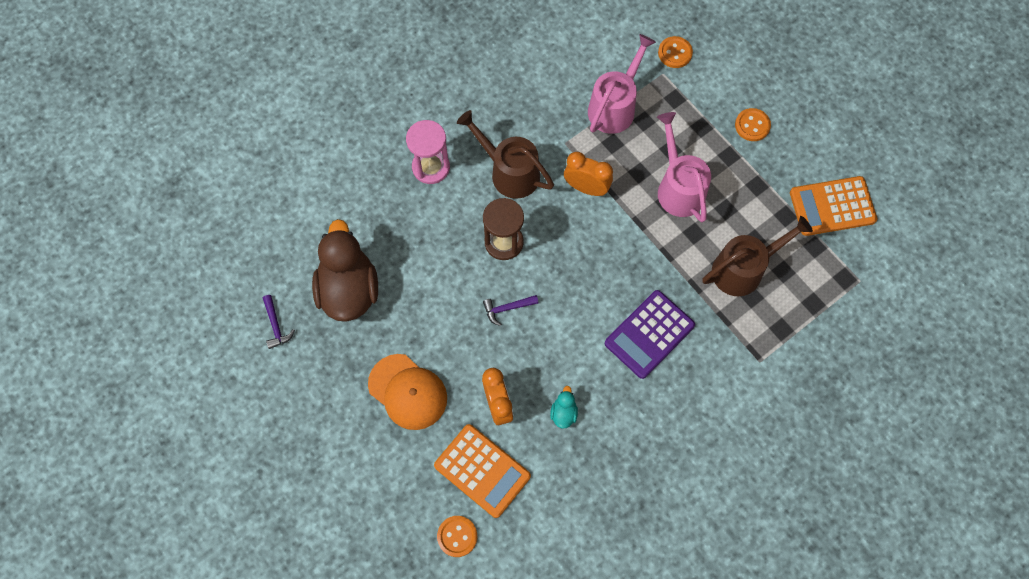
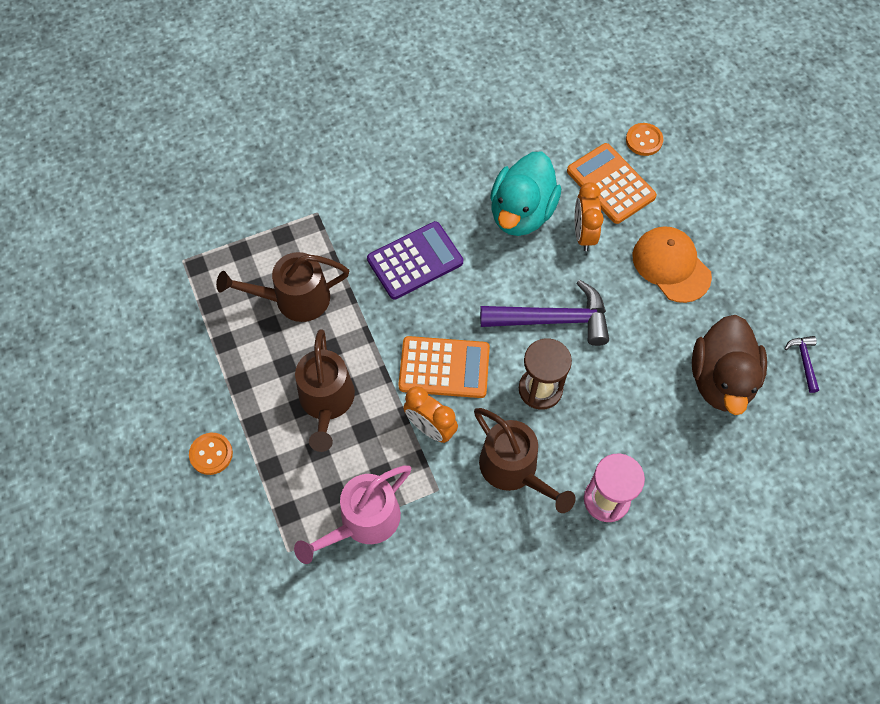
camera: 165 degrees left, 5 degrees down
purple hammer [483,295,539,326] -> purple hammer [480,280,609,346], size x2.18
turquoise duck [550,386,578,428] -> turquoise duck [490,152,561,236], size x2.47
pink watering can [657,112,711,222] -> brown watering can [295,330,355,452]
orange button [658,36,693,68] -> none
orange calculator [790,176,878,236] -> orange calculator moved to [398,336,490,398]

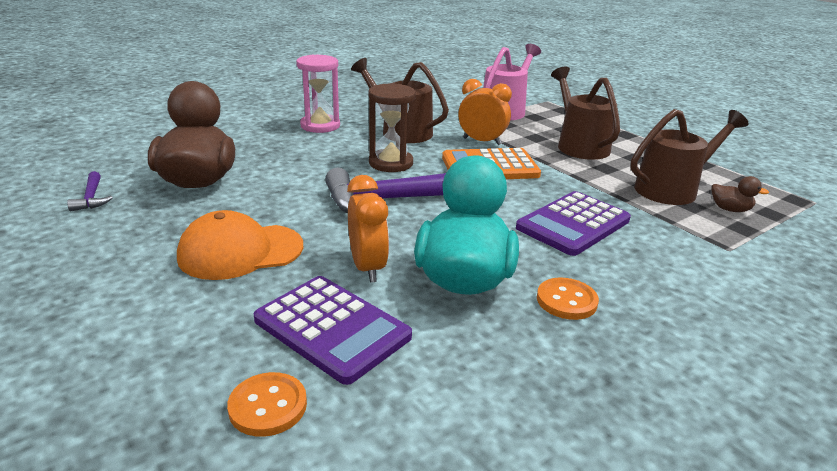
camera: 165 degrees right, 35 degrees down
orange button [189,433,233,475] -> orange button moved to [537,278,599,320]
orange calculator [567,143,657,224] -> purple calculator [254,276,412,385]
orange cap [633,226,712,303] -> orange cap turned 120 degrees clockwise [177,210,303,280]
none -> brown duck [711,176,769,212]

